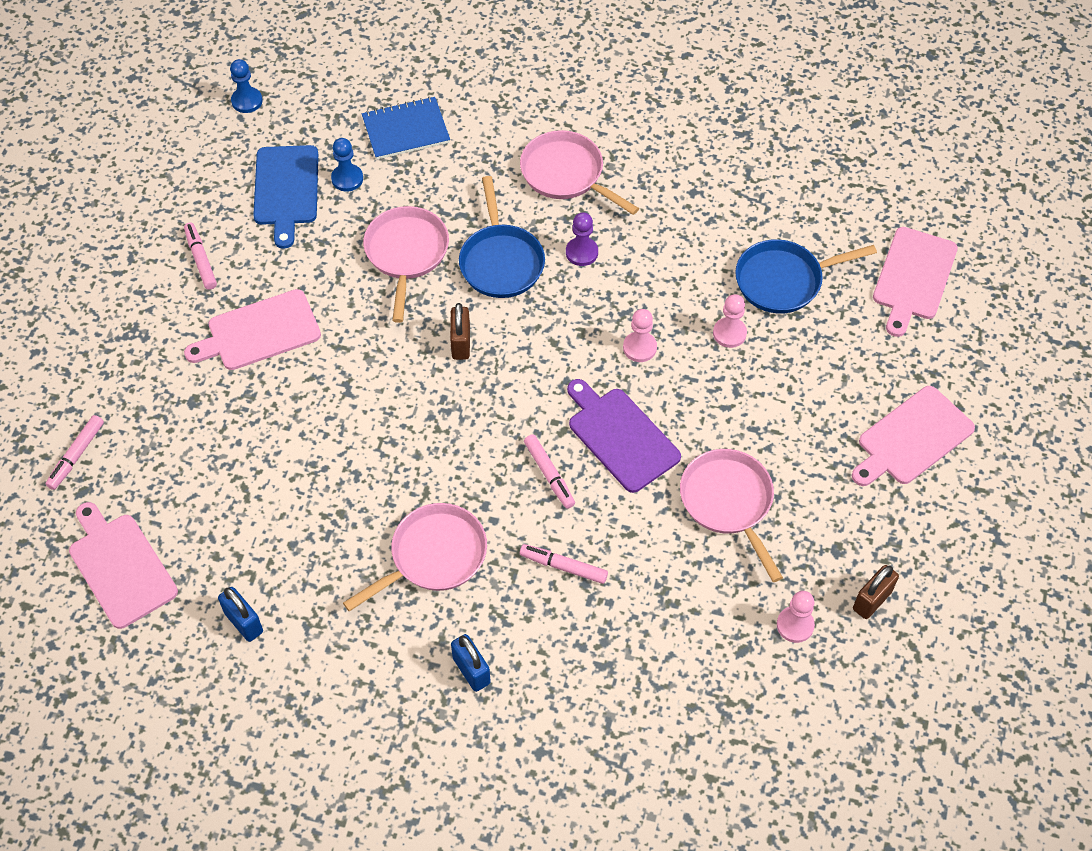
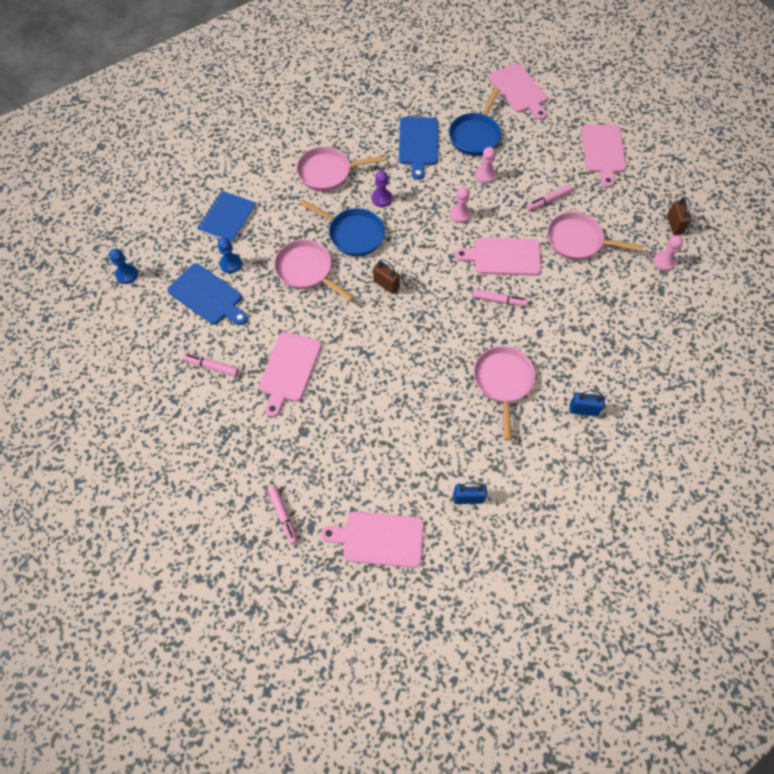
camera: 50 degrees left, 5 degrees up
pink marker [520,544,608,584] -> pink marker moved to [526,184,572,211]
purple cutting board [567,379,681,493] -> pink cutting board [454,237,541,276]
none -> blue cutting board [399,117,438,180]

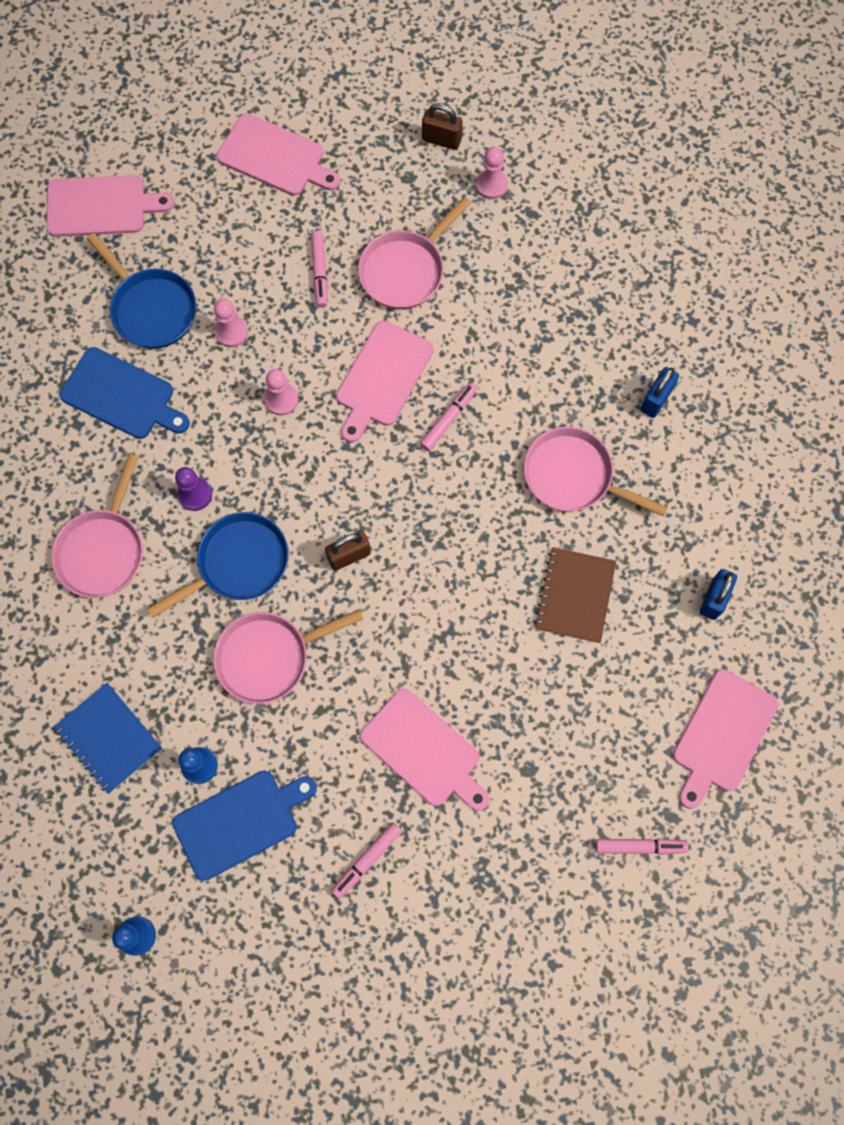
camera: 65 degrees left, 10 degrees up
none -> brown notebook [534,547,616,643]

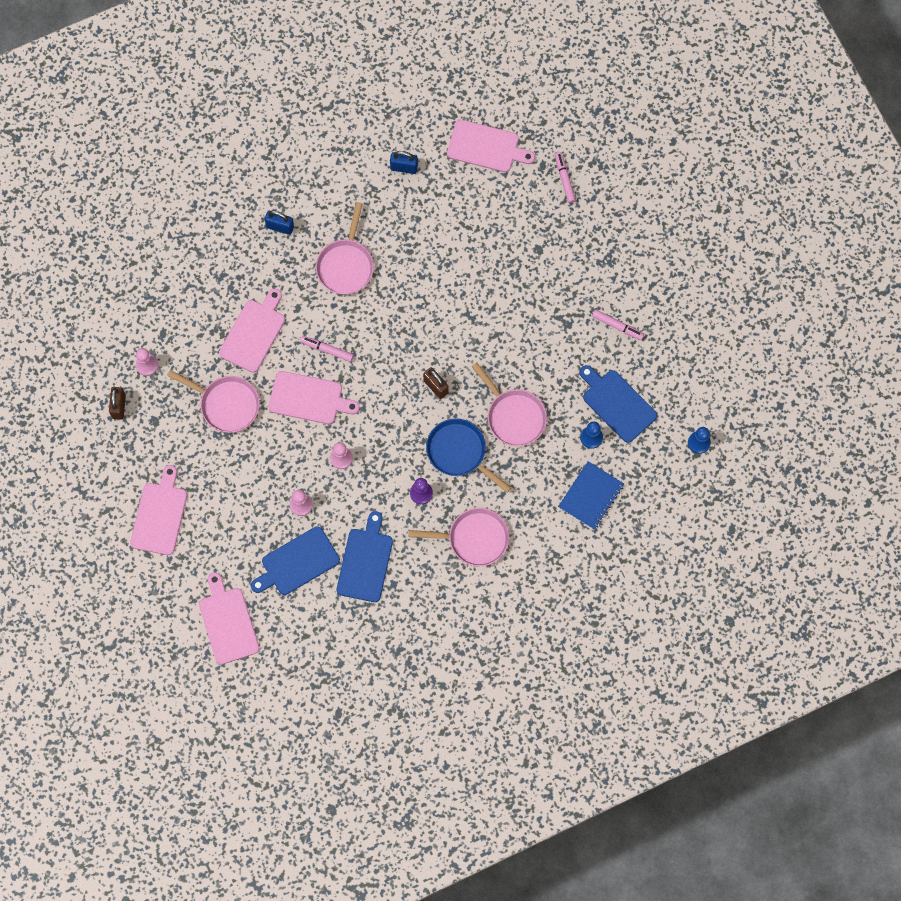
camera: 105 degrees left, 0 degrees up
blue pan [87,233,196,349] -> blue cutting board [251,526,340,595]
pink marker [311,231,328,307] -> none
pink cutting board [360,688,490,811] -> pink cutting board moved to [219,288,285,373]
brown notebook [534,547,616,643] -> none

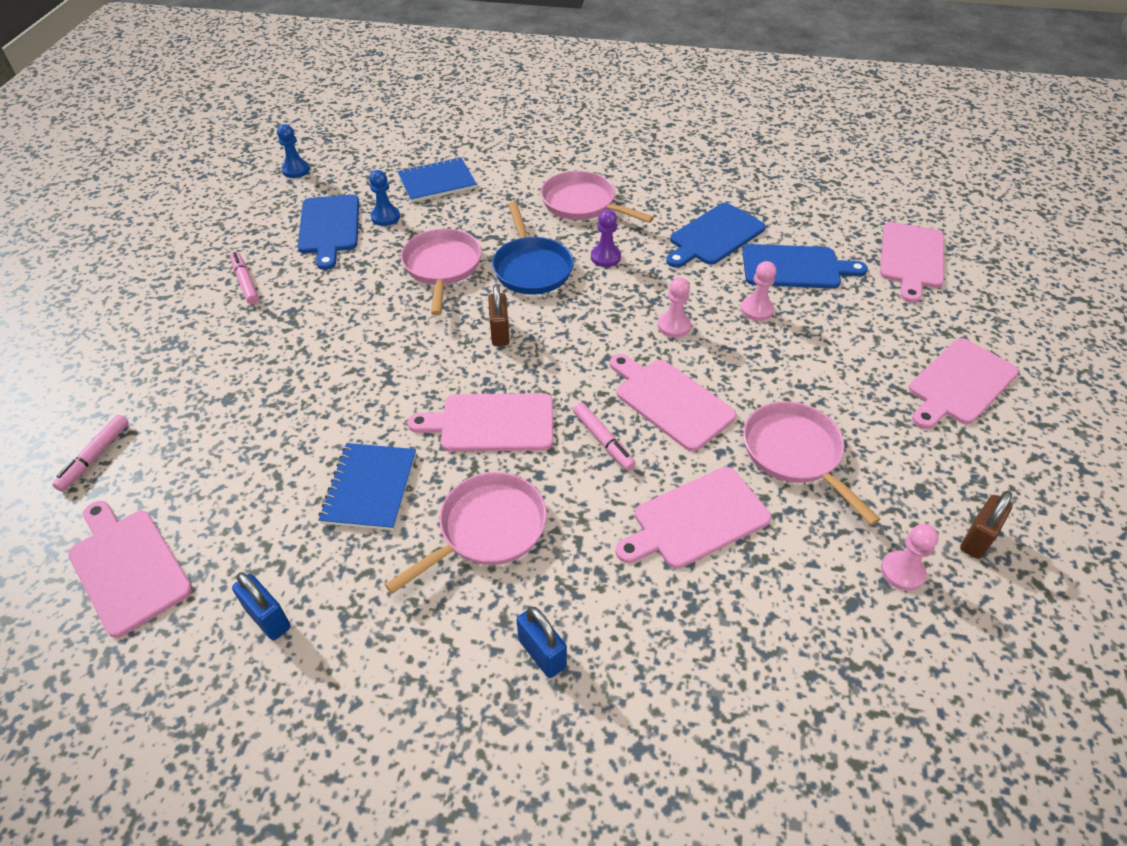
camera: 145 degrees left, 25 degrees down
none -> blue notebook [318,443,416,530]
none -> pink cutting board [408,393,553,452]

